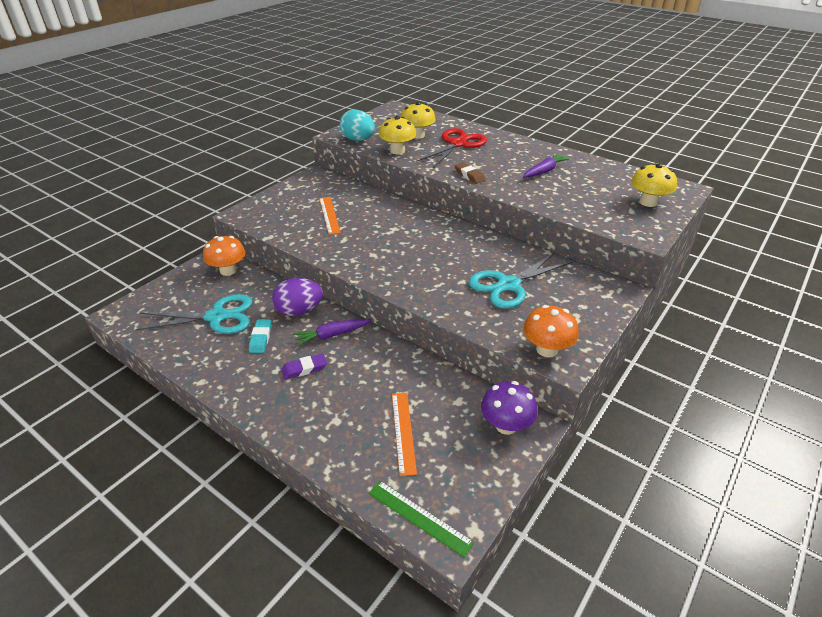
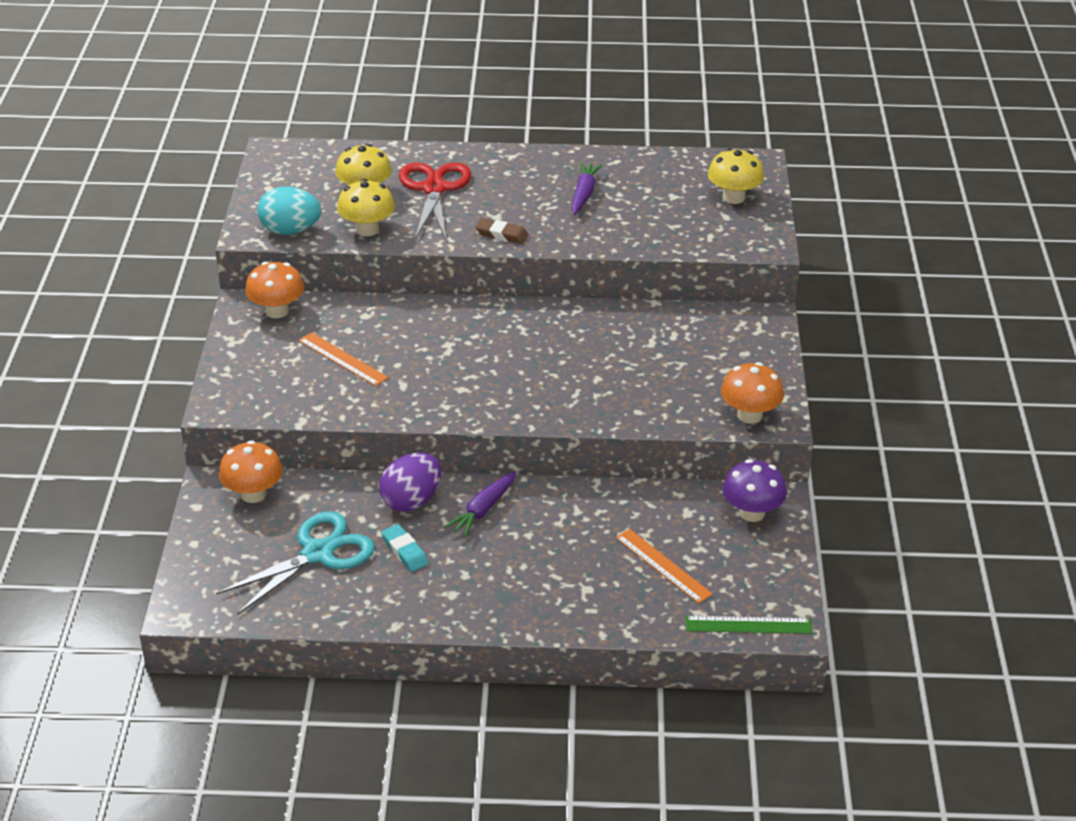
camera: 35 degrees left, 0 degrees up
purple eraser [281,353,327,380] -> none
turquoise scissors [468,252,572,309] -> none
none -> orange mushroom [245,261,304,318]

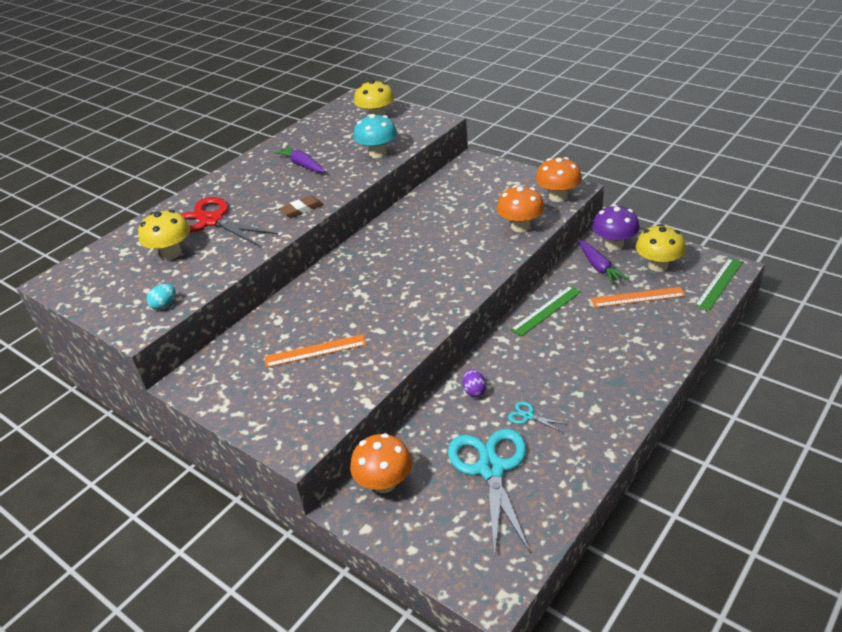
camera: 50 degrees left, 0 degrees up
orange mushroom [245,261,304,318] -> orange mushroom moved to [497,185,545,232]
turquoise egg [257,186,321,235] -> turquoise egg [147,284,176,310], size x0.51
yellow mushroom [337,179,395,236] -> yellow mushroom moved to [636,224,685,272]
purple egg [379,453,441,512] -> purple egg [462,369,486,397], size x0.51
turquoise eraser [381,524,428,572] -> turquoise scissors [508,401,566,432]
purple carrot [444,471,516,537] -> purple carrot moved to [578,240,629,285]
none -> turquoise mushroom [353,114,397,158]
none -> green ruler [511,286,582,336]

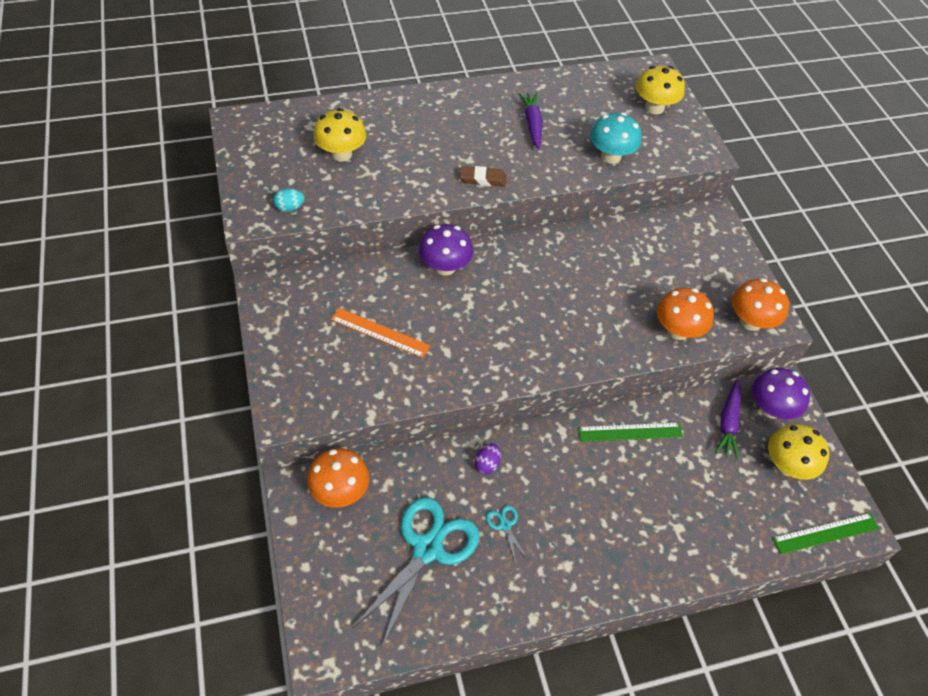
camera: 30 degrees right, 15 degrees up
red scissors [180,197,278,246] -> none
orange ruler [591,287,686,308] -> none
none -> purple mushroom [419,224,473,276]

